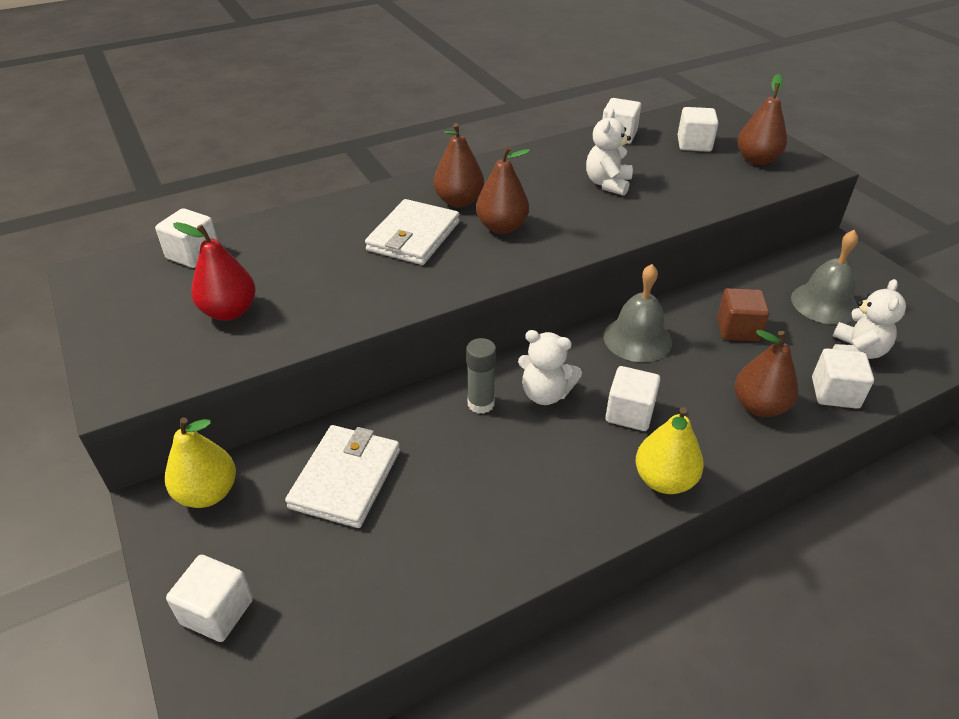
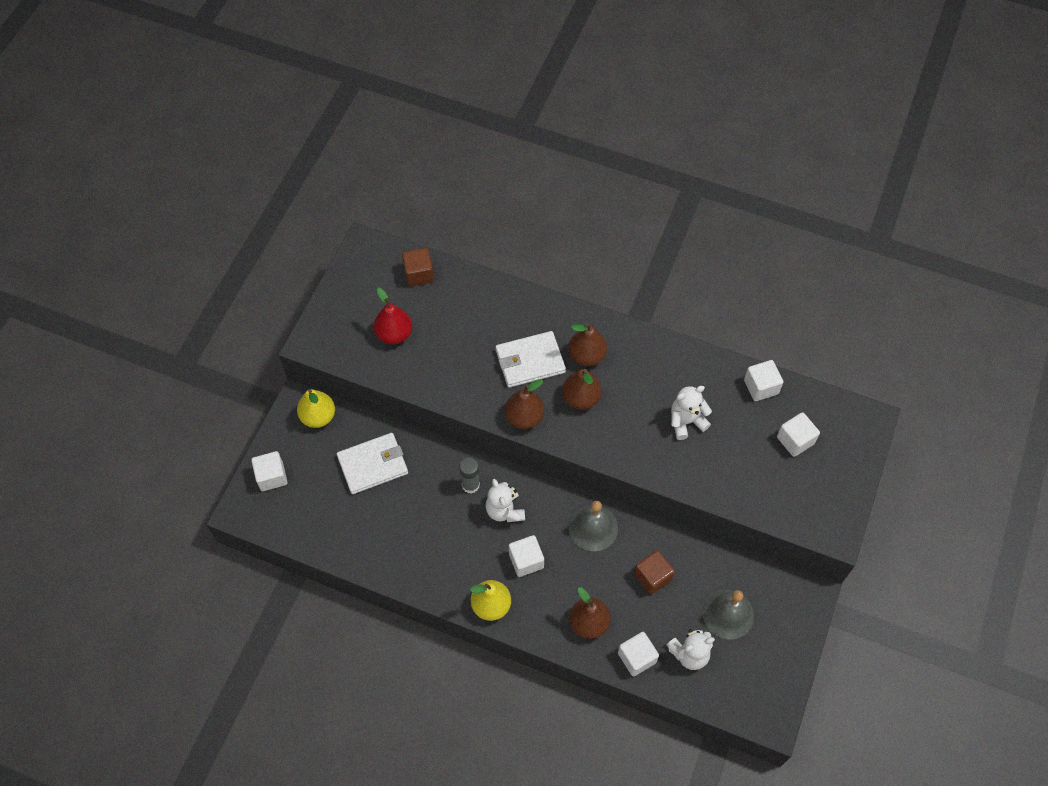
camera: 50 degrees right, 20 degrees up
white cube [155,208,218,268] -> brown cube [402,248,434,287]
brown pear [737,74,787,165] -> brown pear moved to [505,379,544,429]

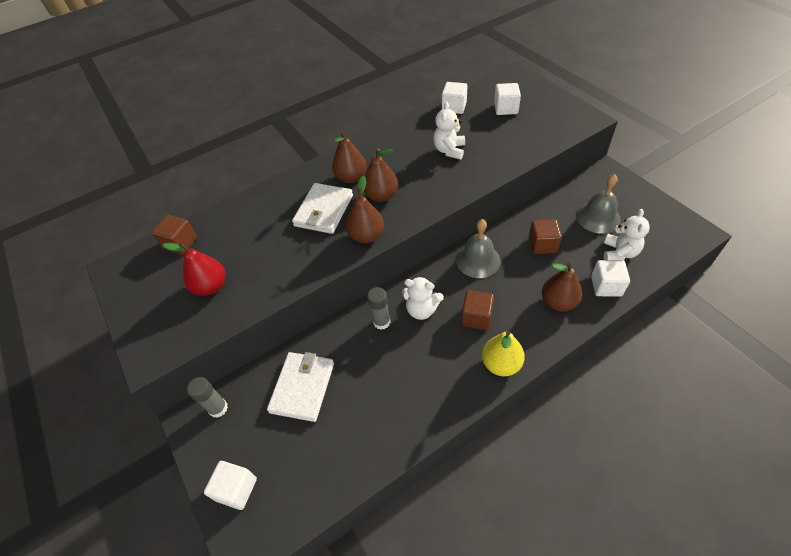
camera: 50 degrees left, 10 degrees down
yellow pear [297,389,335,428] -> grey glue stick [187,377,228,418]
white cube [509,535,544,577] -> brown cube [461,290,494,330]

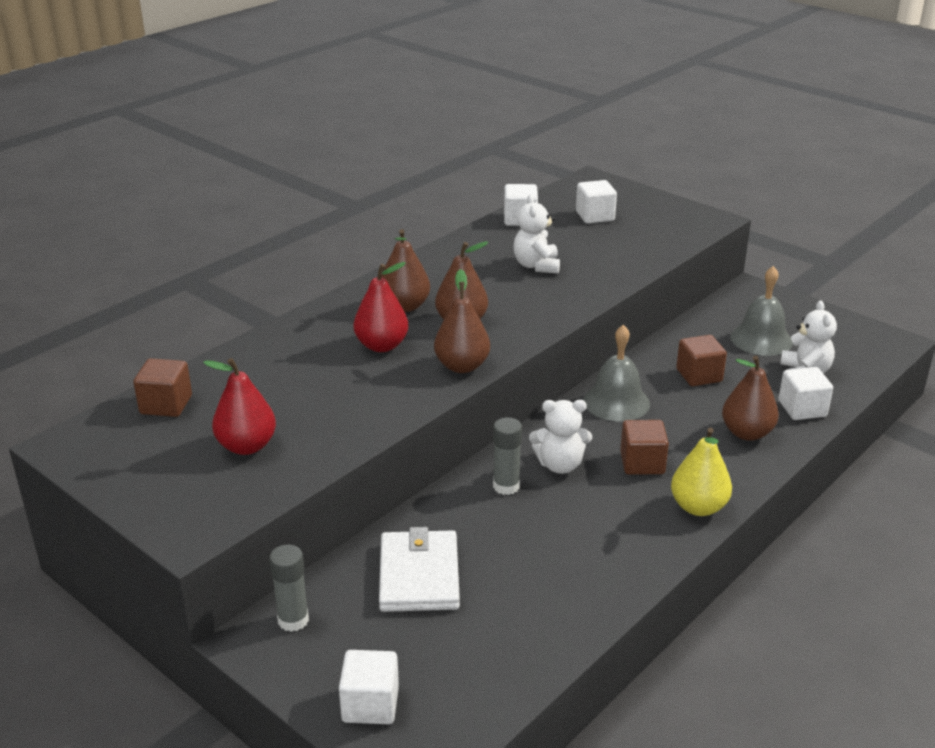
camera: 20 degrees left, 20 degrees down
white wallet [292,183,353,234] -> red pear [353,262,409,352]

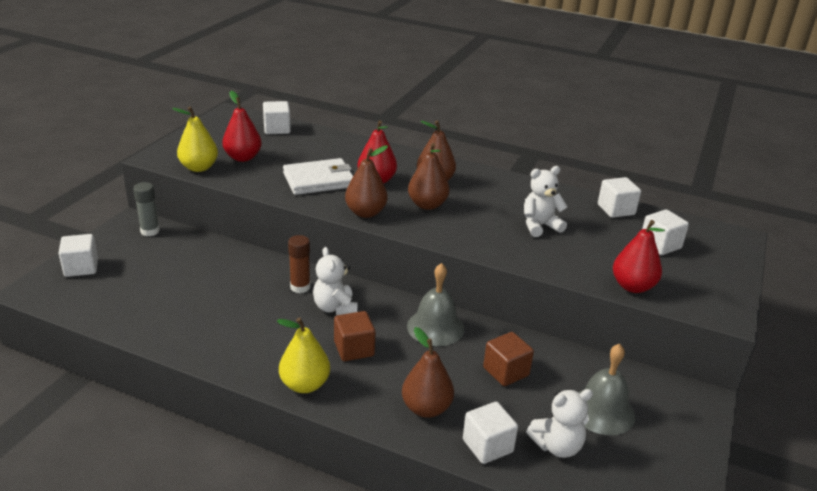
camera: 70 degrees right, 0 degrees up
brown cube [133,358,192,417] -> white cube [263,101,291,134]
white wallet [379,527,460,612] -> white wallet moved to [283,158,353,195]
grey glue stick [493,417,522,495] -> brown glue stick [288,235,310,293]
none -> yellow pear [172,107,218,172]
none -> red pear [613,220,665,293]

